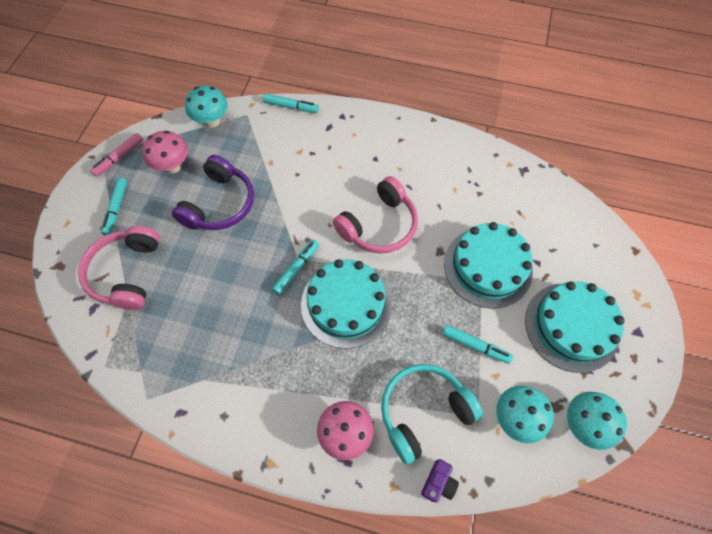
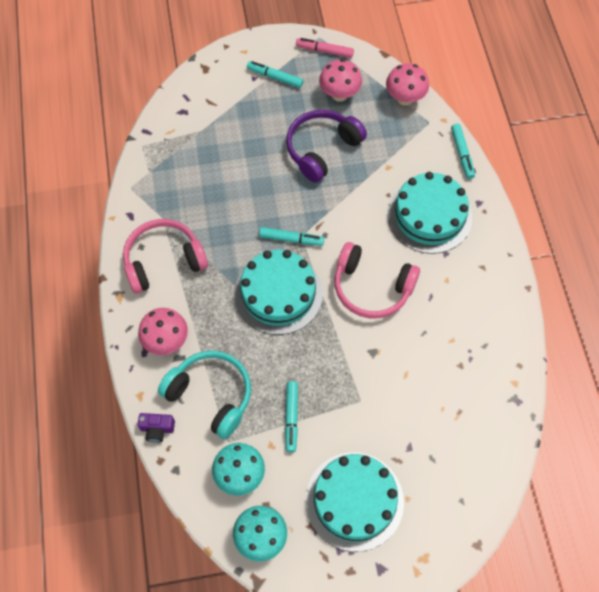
camera: 65 degrees right, 0 degrees up
pink headphones [78,226,160,310] -> pink headphones moved to [123,219,208,294]
turquoise marker [101,178,127,235] -> turquoise marker turned 45 degrees clockwise [247,61,303,88]
purple headphones [172,155,254,230] -> purple headphones turned 135 degrees clockwise [286,110,367,183]
turquoise mushroom [185,85,228,128] -> pink mushroom [386,63,429,106]
turquoise cake [444,222,533,309] -> turquoise cake moved to [387,172,472,254]

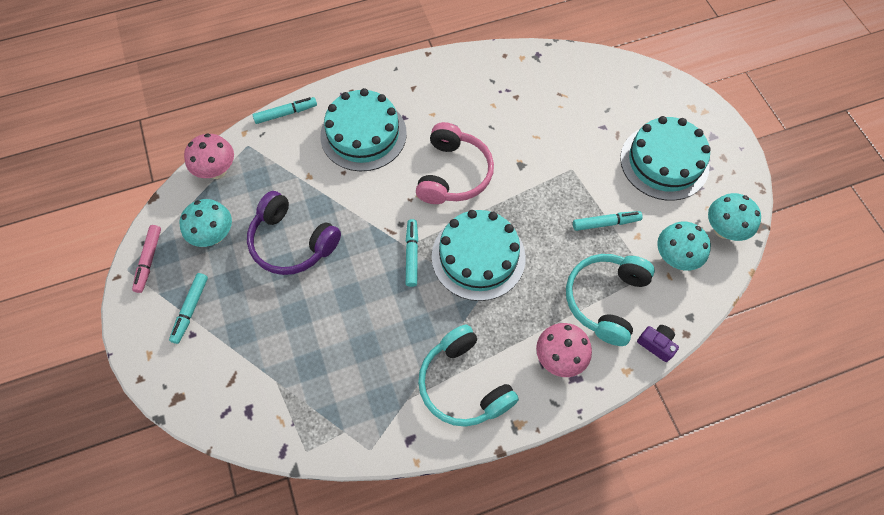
camera: 100 degrees left, 0 degrees up
pink headphones [123,219,208,294] -> turquoise headphones [418,324,519,427]
purple camera [138,413,175,443] -> purple camera turned 45 degrees counterclockwise [637,325,679,362]
pink mushroom [319,59,362,102] -> turquoise mushroom [179,199,232,247]

